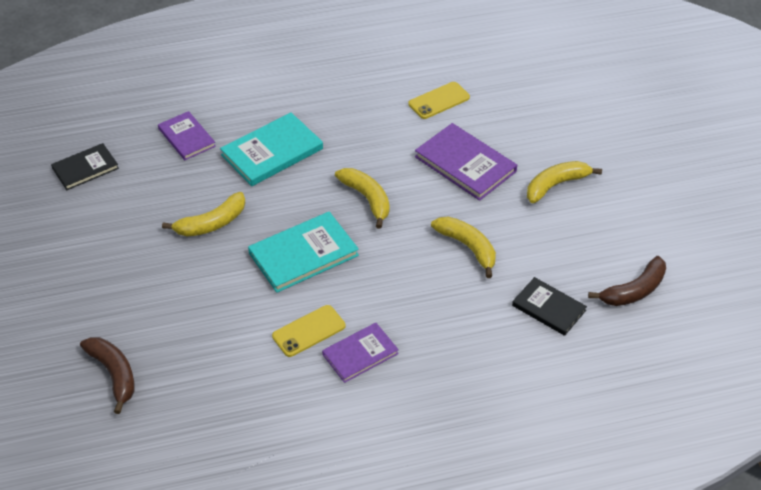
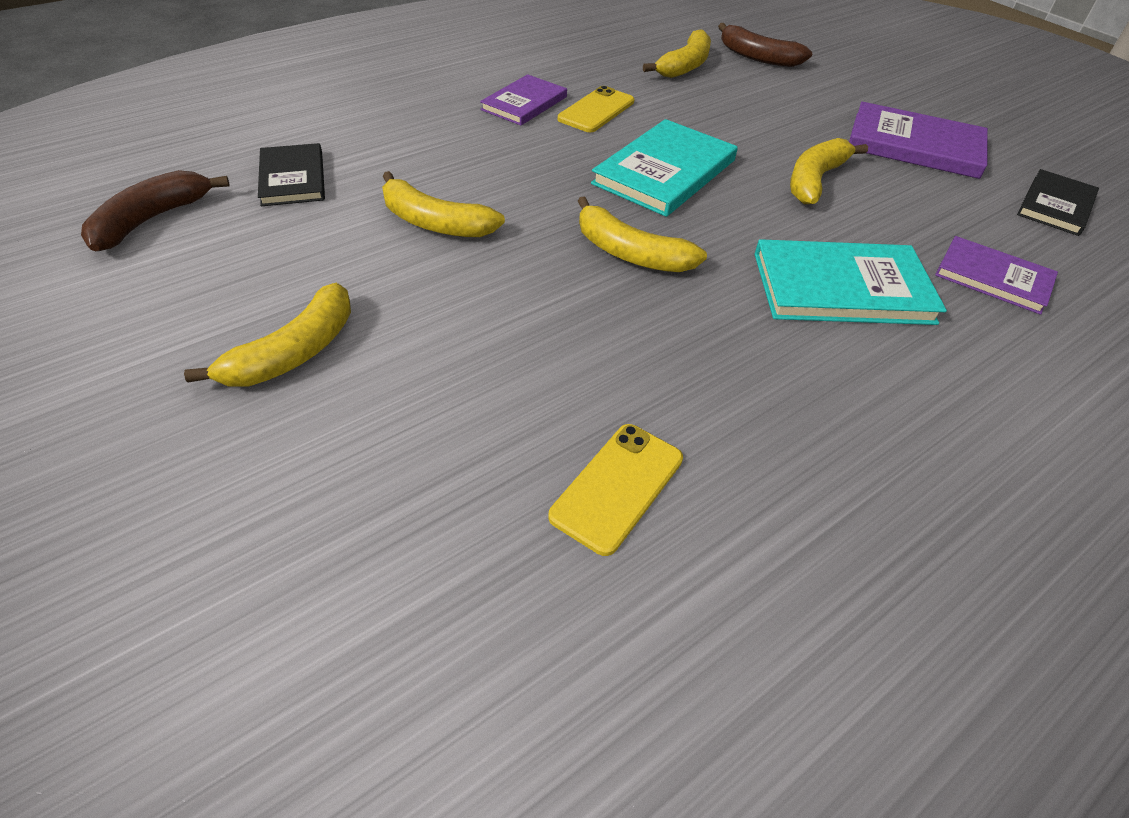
camera: 155 degrees right, 0 degrees up
turquoise book [220,112,323,186] -> turquoise book turned 60 degrees clockwise [754,239,947,325]
purple book [415,123,517,201] -> purple book moved to [849,102,988,179]
black book [512,277,587,336] -> black book turned 60 degrees clockwise [258,143,325,206]
none -> yellow banana [643,29,711,78]

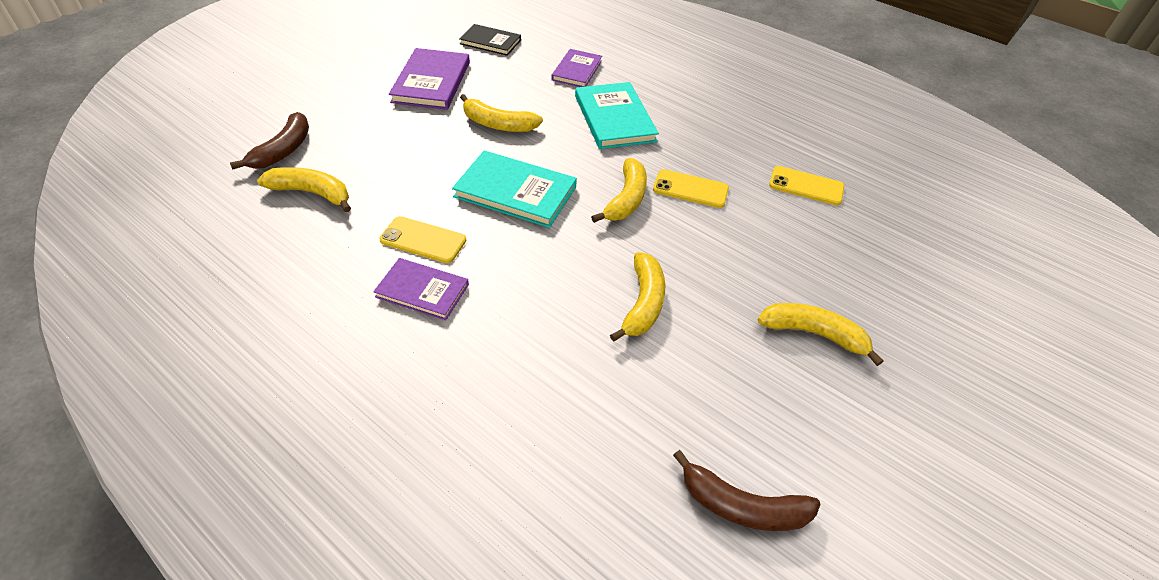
camera: 105 degrees left, 0 degrees up
black book [258,143,325,206] -> none
none -> yellow phone [653,169,729,208]

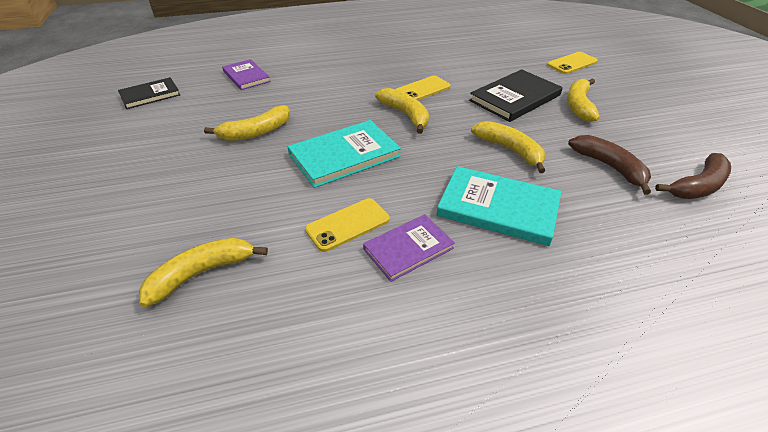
camera: 50 degrees left, 5 degrees down
brown banana [230,112,309,170] -> brown banana moved to [568,135,651,195]
purple book [389,48,470,110] -> none
turquoise book [575,82,659,149] -> turquoise book moved to [437,166,561,246]
yellow banana [758,303,883,366] -> yellow banana turned 45 degrees counterclockwise [567,78,600,122]
yellow phone [769,166,844,205] -> yellow phone moved to [547,52,598,74]
none -> black book [469,69,563,122]

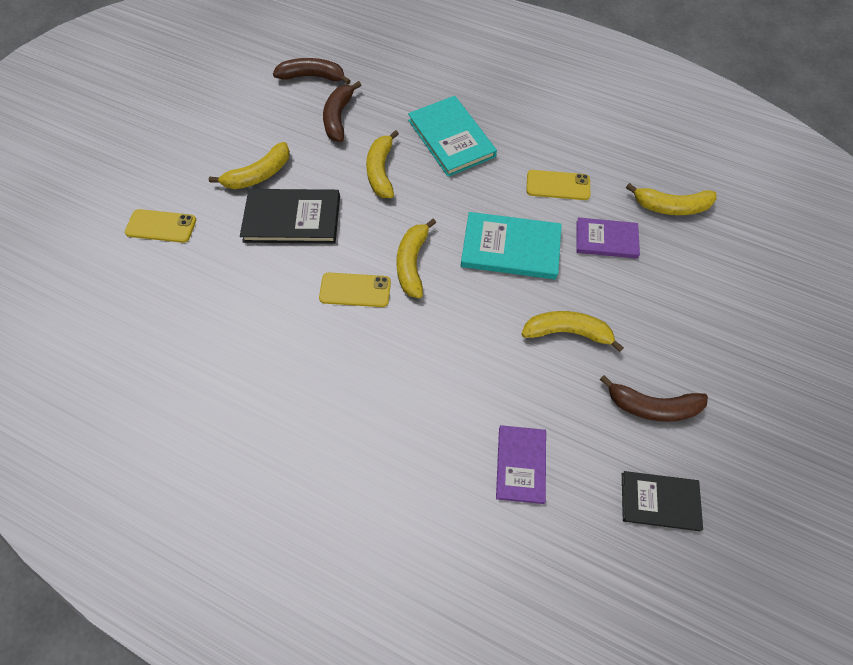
camera: 140 degrees left, 20 degrees up
purple book [363,214,455,282] -> purple book moved to [576,217,640,259]
none -> brown banana [600,375,708,422]

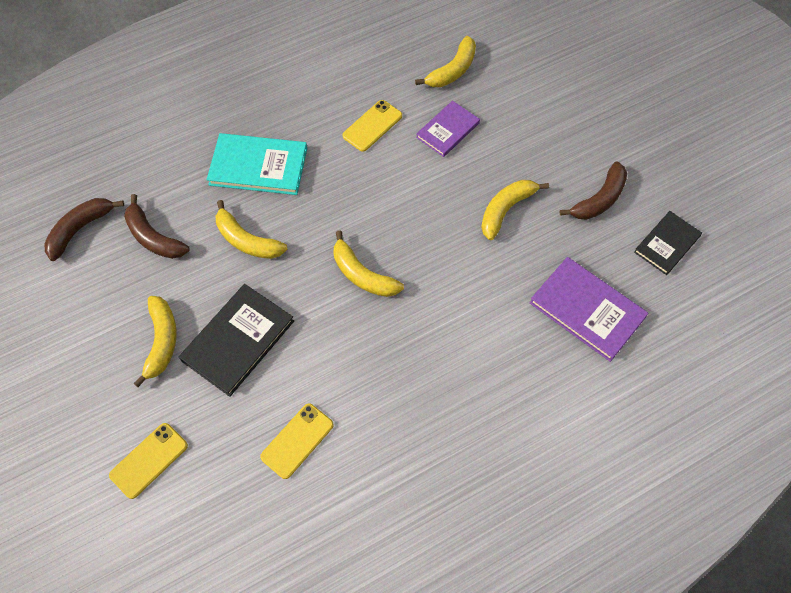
camera: 55 degrees left, 0 degrees up
yellow phone [319,273,391,307] -> yellow phone moved to [260,403,334,479]
turquoise book [461,212,562,279] -> none
purple book [496,425,546,504] -> purple book [530,257,648,362], size x1.55

